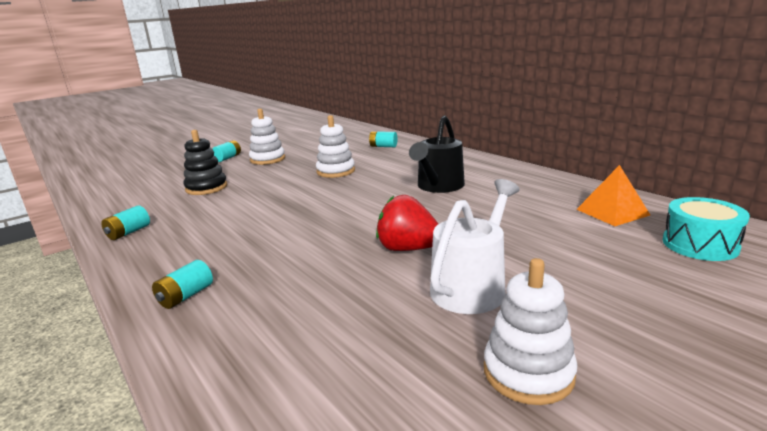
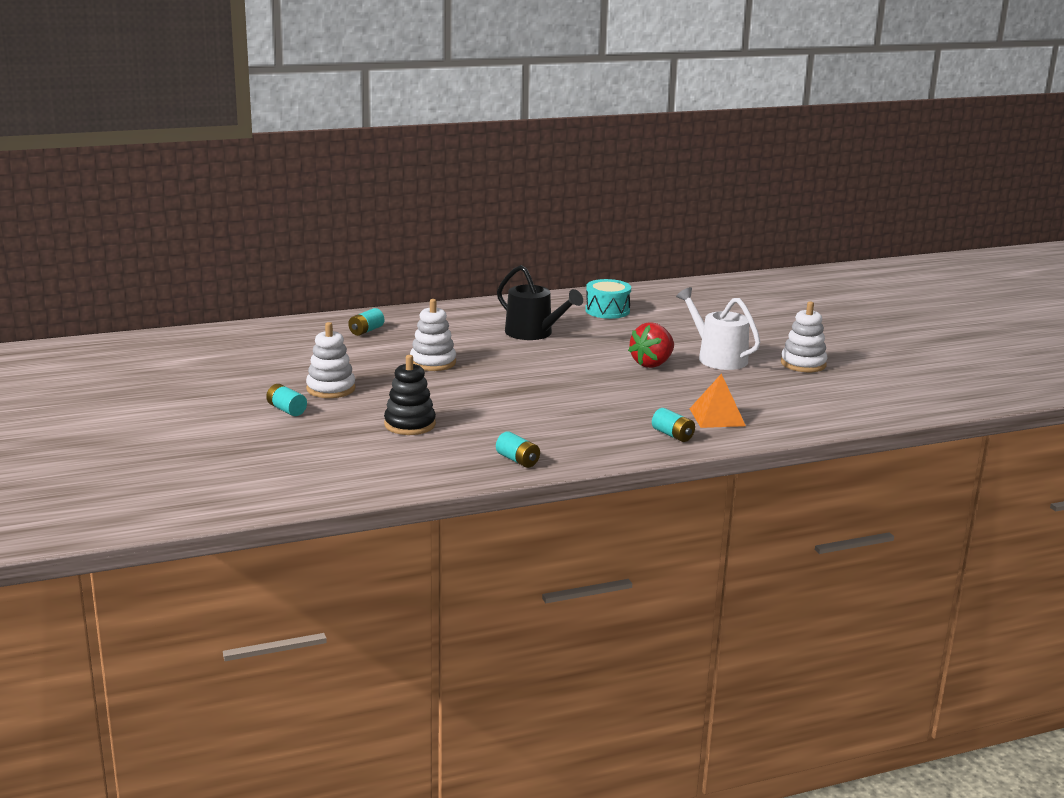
camera: 75 degrees left, 0 degrees up
orange pyramid [576,165,650,226] -> orange pyramid moved to [689,373,746,428]
turquoise drum [663,197,750,261] -> turquoise drum moved to [585,279,631,319]

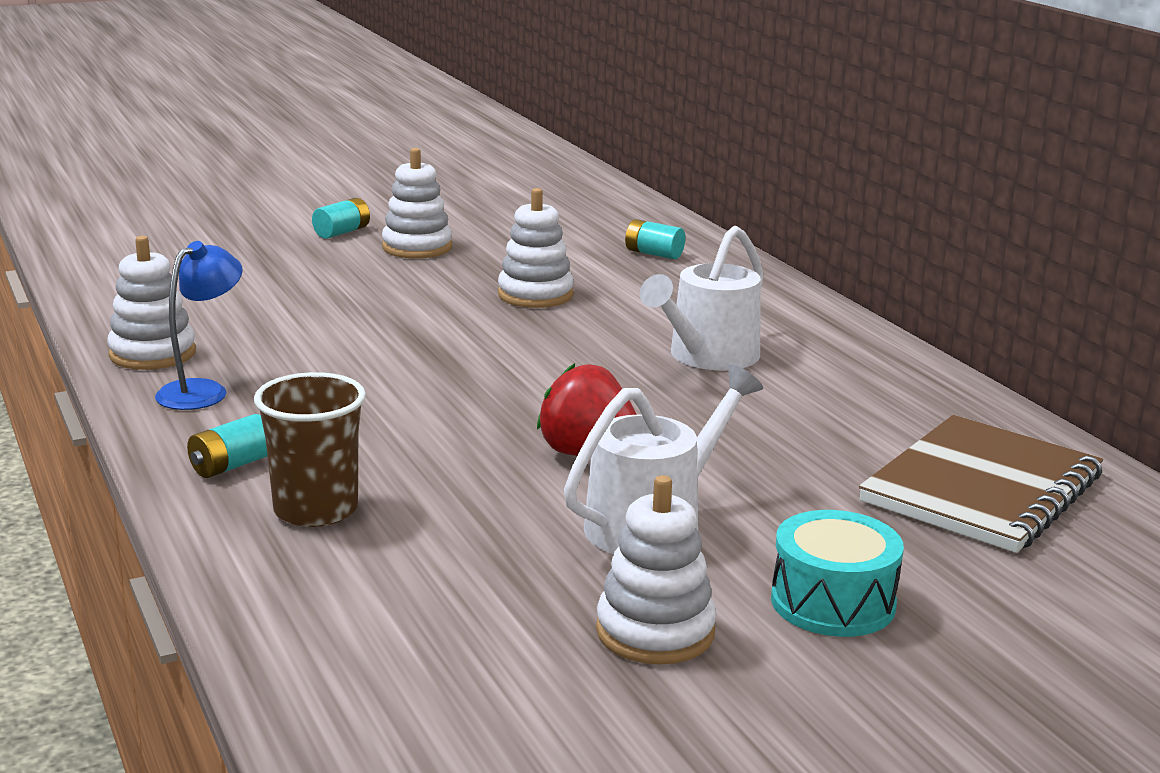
camera: 85 degrees right, 0 degrees up
black stacking toy [384,355,436,435] -> none
turquoise battery [496,432,540,468] -> white stacking toy [107,236,196,370]
black watering can [497,265,583,340] -> white watering can [640,226,764,370]
turquoise drum [585,279,631,319] -> turquoise drum moved to [771,510,904,637]
orange pyramid [689,373,746,428] -> brown cup [254,372,366,527]
none -> blue lamp [155,241,243,410]
none -> brown notebook [859,415,1103,553]

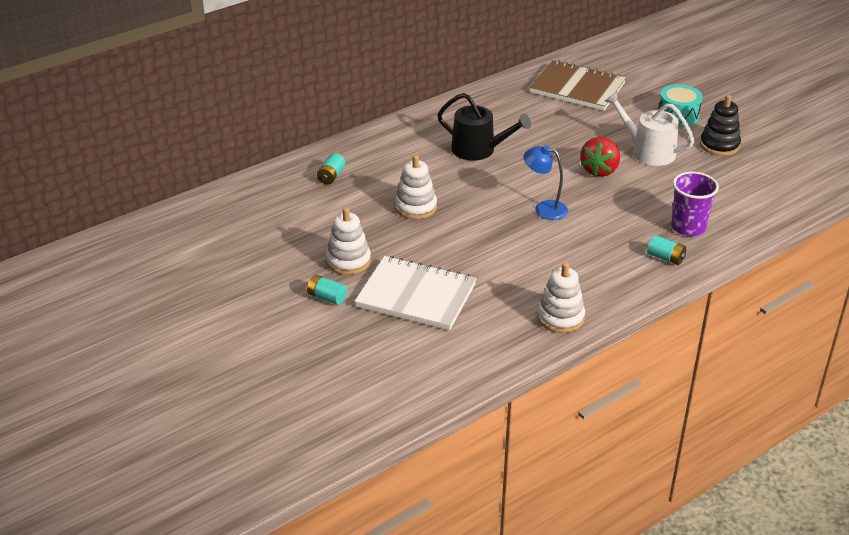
camera: 100 degrees left, 15 degrees up
blue lamp [155,241,243,410] -> blue lamp moved to [523,145,568,220]
brown cup [254,372,366,527] -> purple cup [671,172,719,236]
white stacking toy [596,475,716,665] -> black stacking toy [700,95,741,156]
white watering can [640,226,764,370] -> black watering can [437,93,531,161]
none -> white notebook [355,256,477,330]

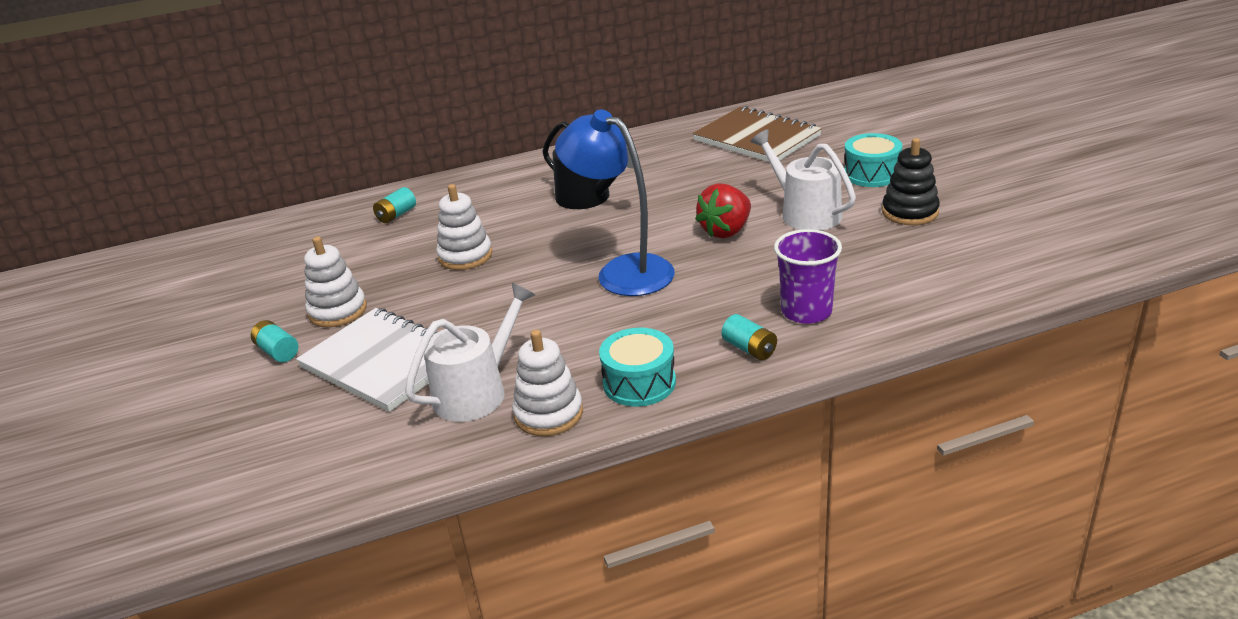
camera: 20 degrees right, 5 degrees down
blue lamp [523,145,568,220] -> blue lamp [555,110,675,296], size x1.70
none -> white watering can [405,283,535,422]
none -> turquoise drum [599,328,676,406]

